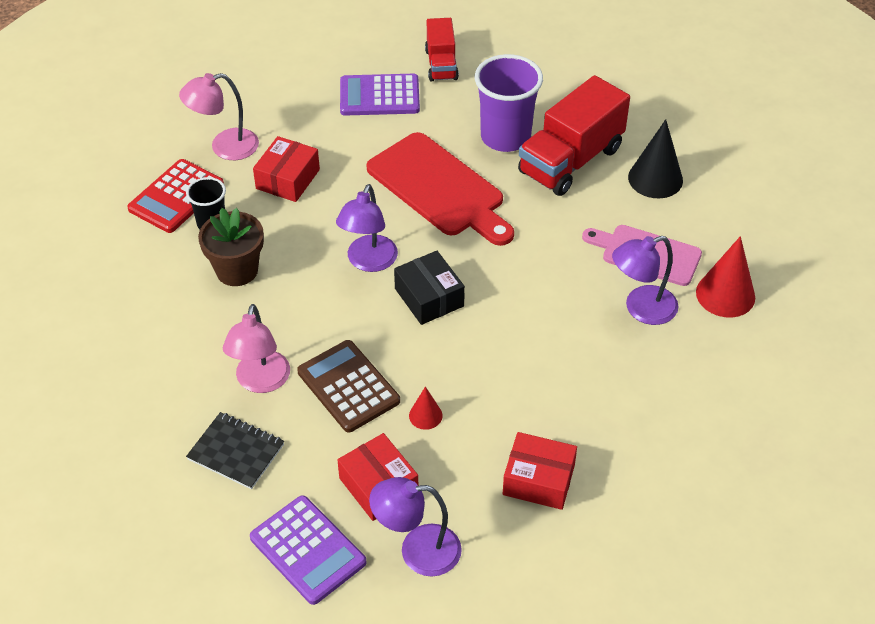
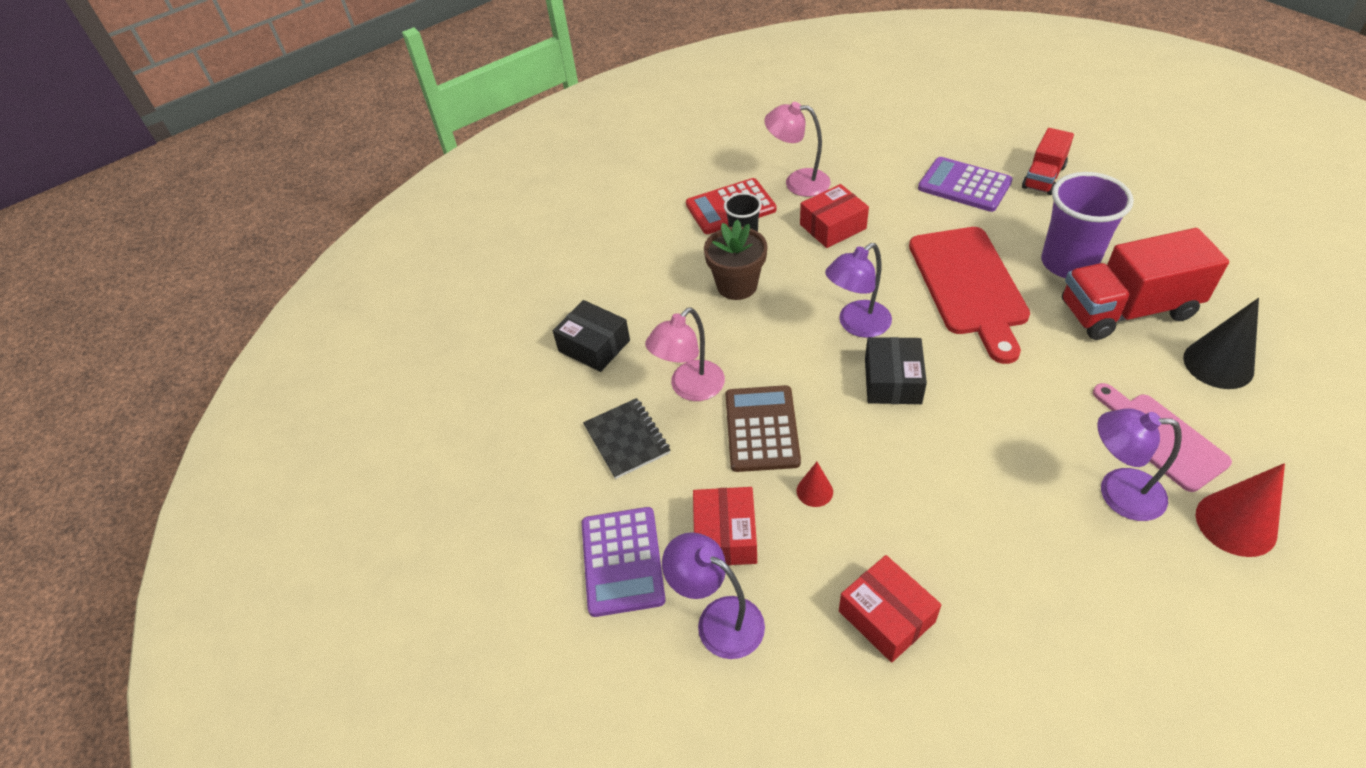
camera: 40 degrees right, 0 degrees up
none -> black box [553,300,630,372]

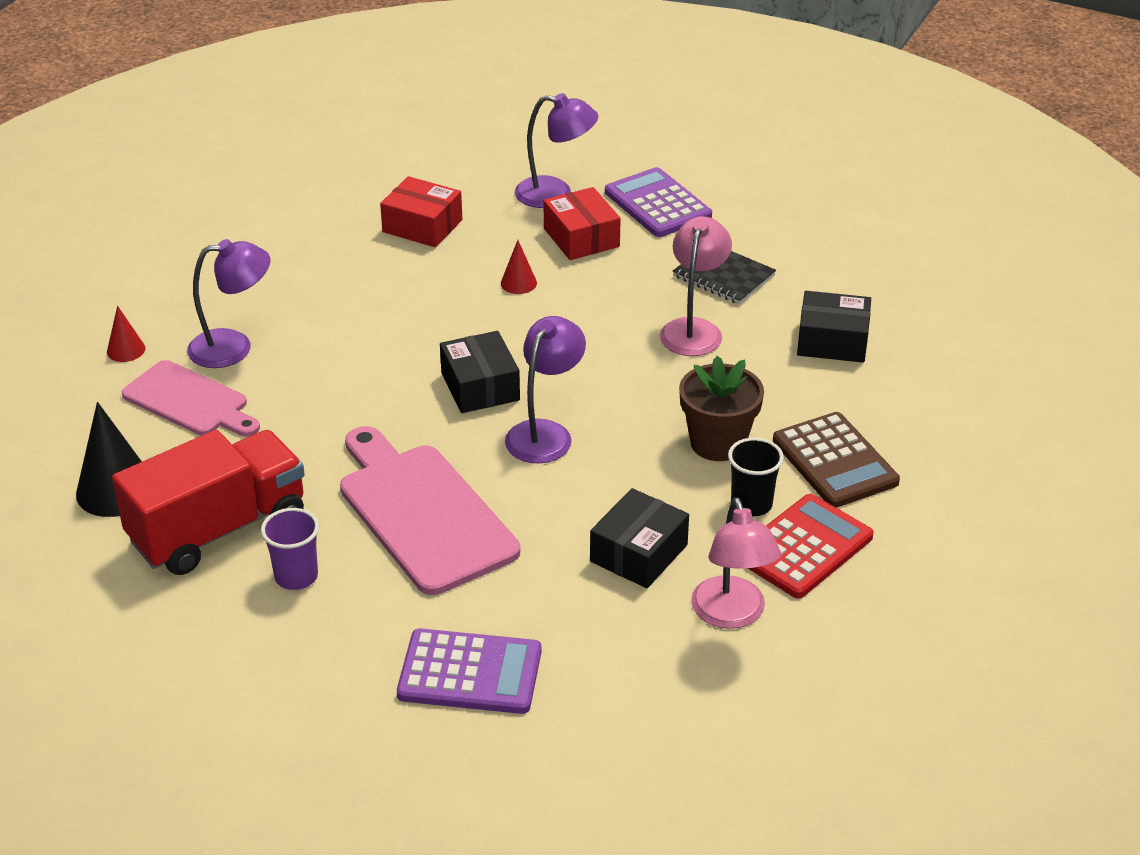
camera: 150 degrees right, 10 degrees down
brown calculator [725,385,801,472] -> brown calculator moved to [773,412,900,507]
pink lamp [764,102,830,197] -> pink lamp turned 90 degrees clockwise [691,497,781,629]
red box [800,184,869,248] -> black box [590,488,689,588]
red cutting board [909,227,1030,364] -> pink cutting board [340,426,520,595]
red truck [1022,128,1074,195] -> none
purple cup [1041,172,1134,278] -> purple cup [261,508,319,590], size x0.55
red cone [1196,463,1285,557] -> red cone [107,306,145,362], size x0.53

